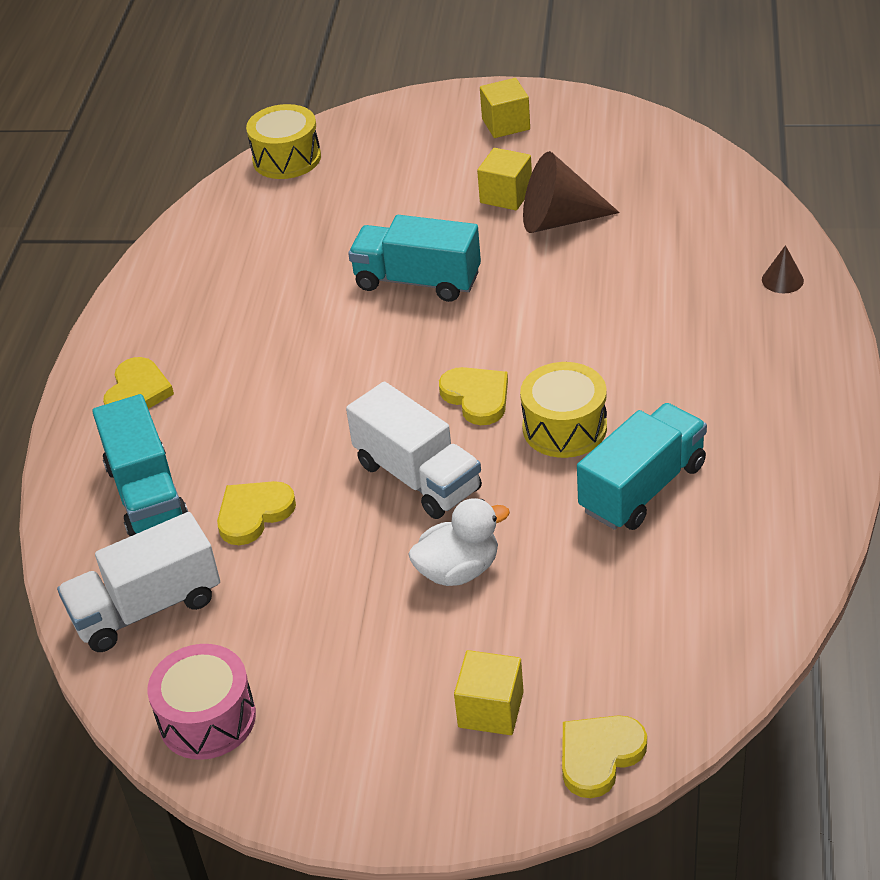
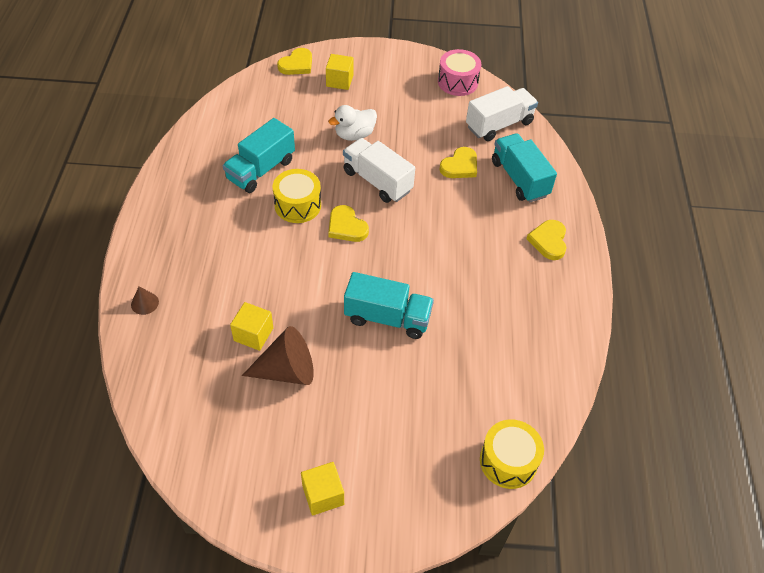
camera: 170 degrees right, 10 degrees up
yellow cube [477,148,532,210] -> yellow cube moved to [230,302,273,351]

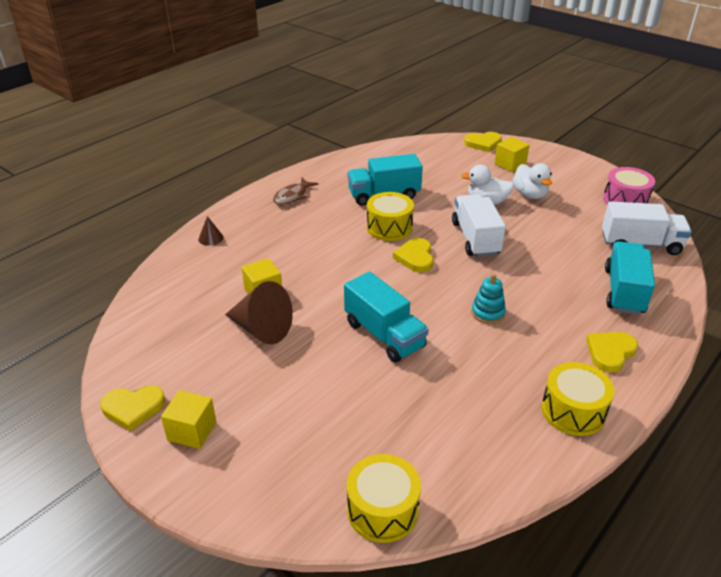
camera: 40 degrees right, 15 degrees down
yellow heart [439,147,477,178] -> yellow heart moved to [100,385,165,431]
none -> brown fish [273,178,318,205]
none -> turquoise stacking toy [471,274,506,324]
none -> white duck [513,163,552,199]
none -> yellow drum [541,362,614,436]

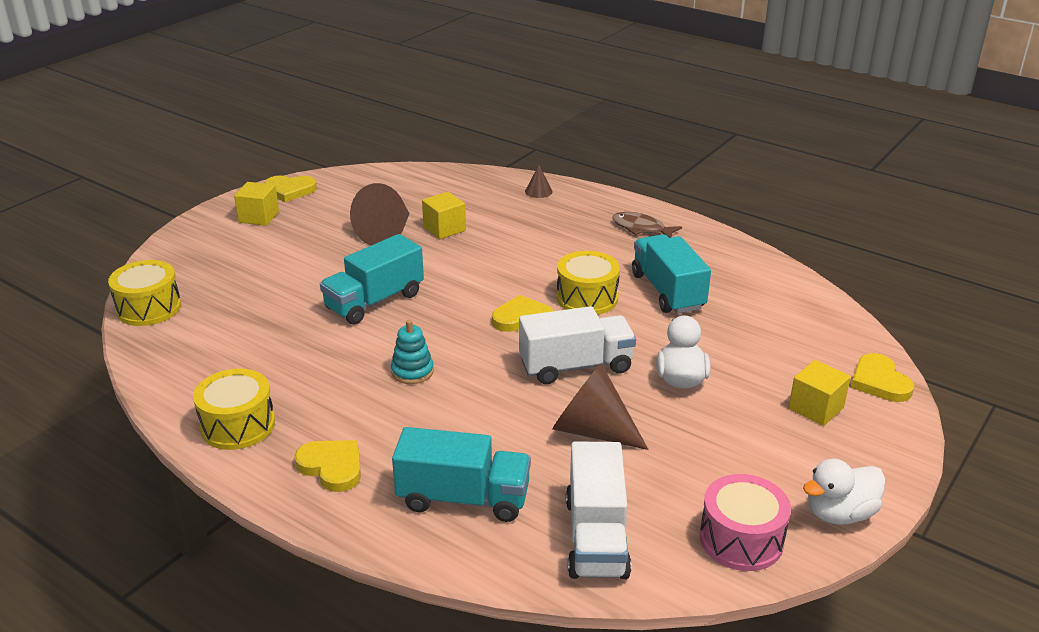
camera: 85 degrees right, 5 degrees down
yellow heart [100,385,165,431] -> yellow heart turned 75 degrees counterclockwise [264,175,317,202]
white duck [513,163,552,199] -> white duck moved to [803,459,885,525]
none -> brown cone [552,363,648,450]

